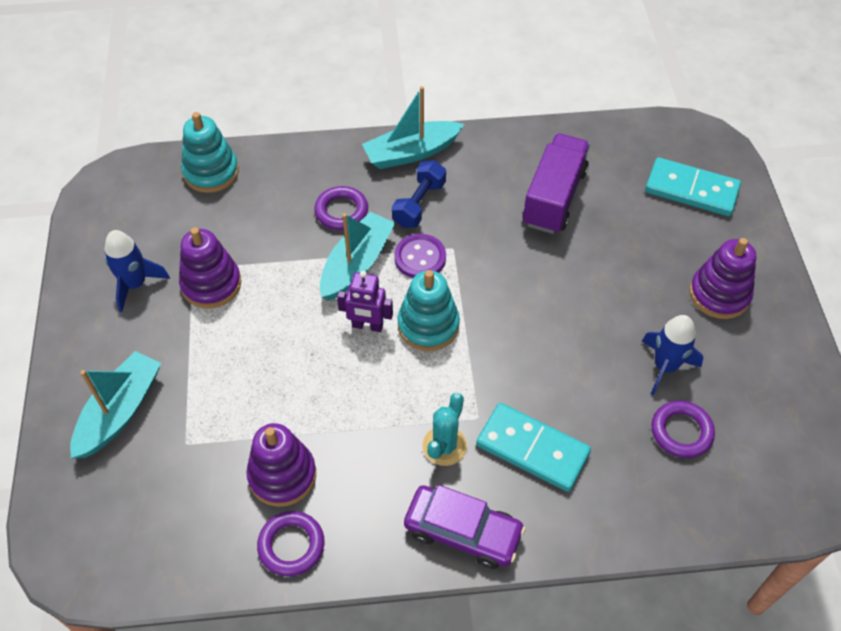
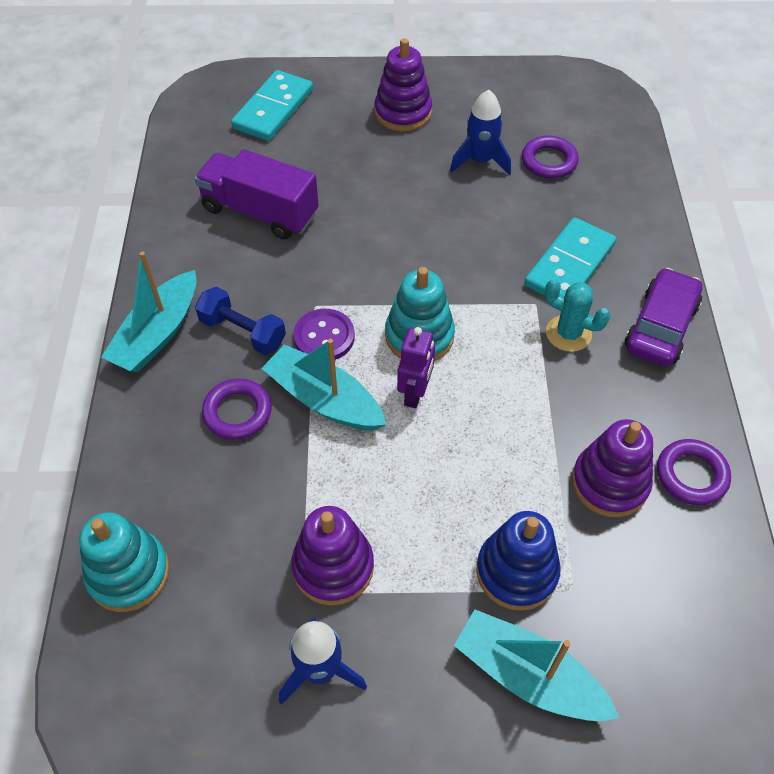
camera: 85 degrees left, 0 degrees up
turquoise boat [362,86,464,169] -> turquoise boat turned 45 degrees clockwise [101,252,196,372]
none -> blue stacking toy [476,511,561,611]

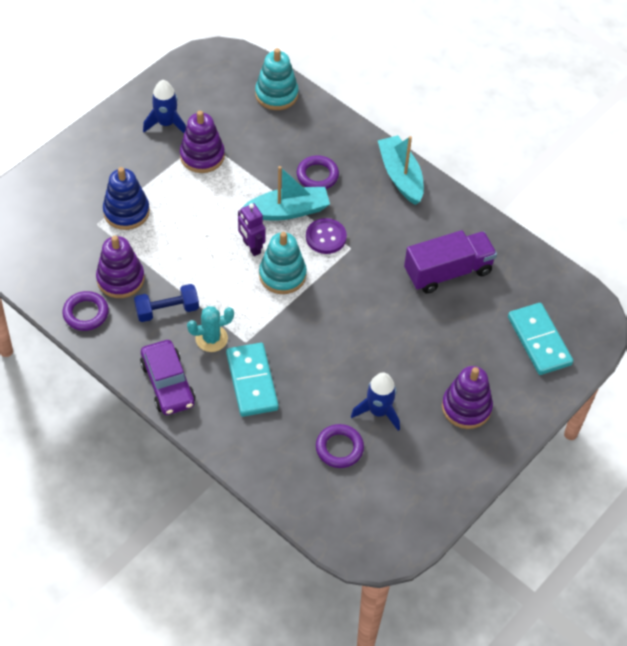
camera: 130 degrees right, 0 degrees up
blue dumbbell [195,287,286,355] -> blue dumbbell moved to [134,284,199,322]
turquoise boat [454,609,620,721] -> none

